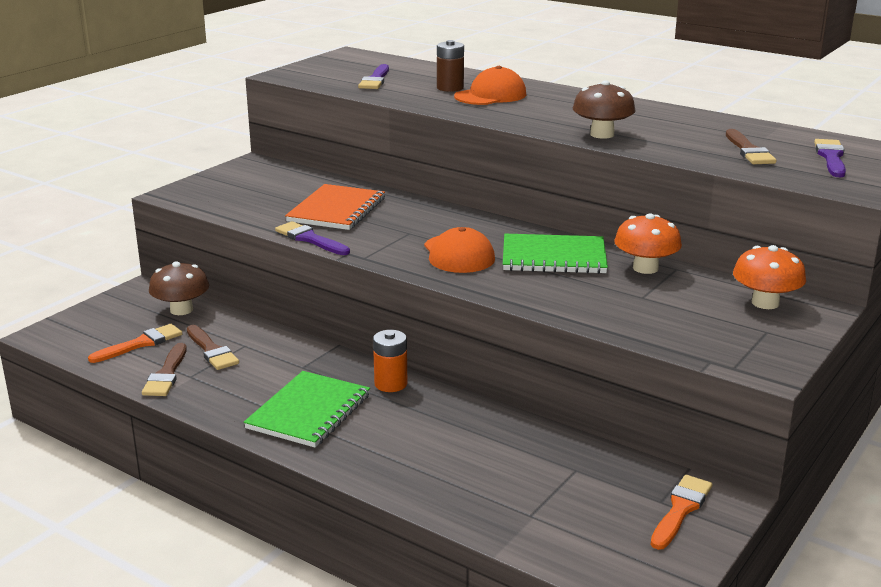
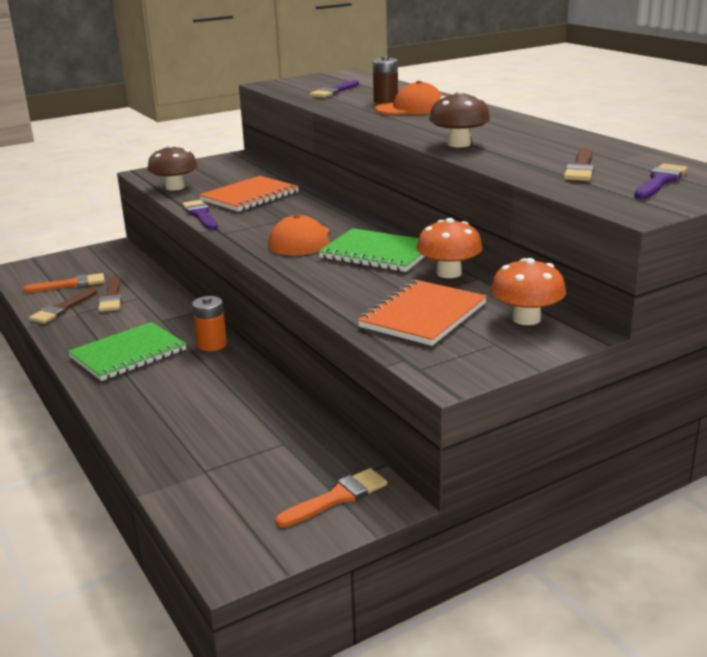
camera: 25 degrees right, 0 degrees up
brown mushroom [149,261,209,315] -> brown mushroom moved to [147,144,198,191]
none -> orange notebook [358,280,487,346]

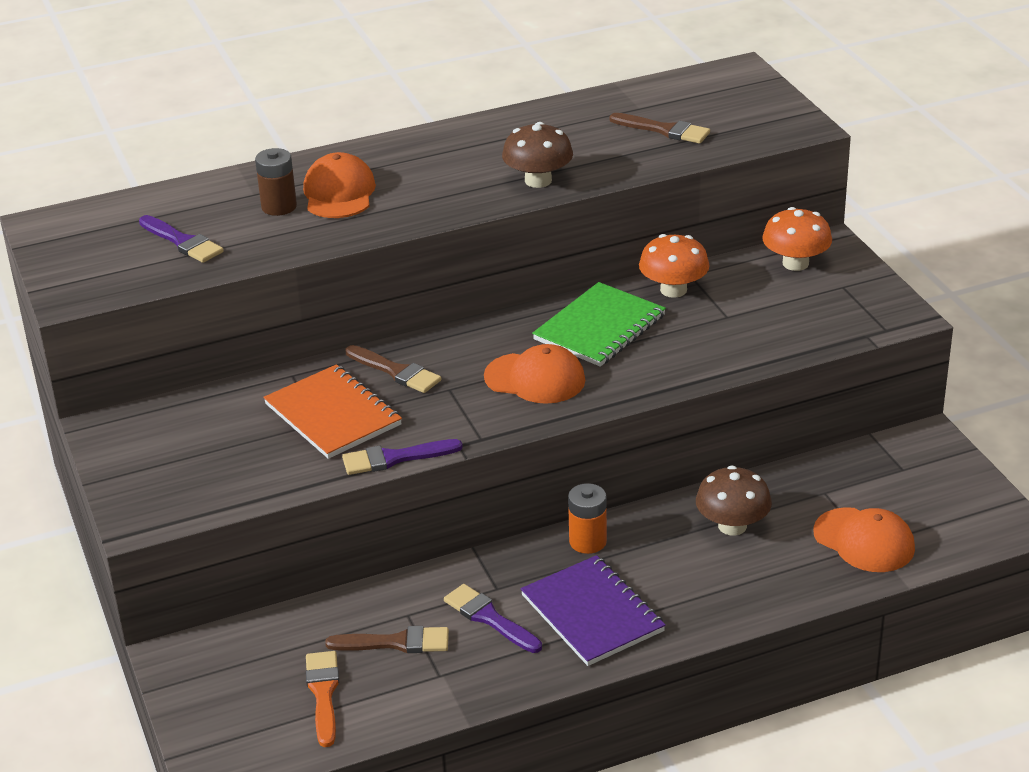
camera: 80 degrees left, 10 degrees up
brown brush [29,287,97,324] -> brown brush moved to [346,345,441,393]
green notebook [68,322,186,381] -> purple notebook [521,555,666,666]
brown mushroom [147,144,198,191] -> brown mushroom moved to [696,466,772,535]
orange brush [275,468,387,527] -> none
orange notebook [358,280,487,346] -> none
purple brush [634,163,688,199] -> purple brush moved to [444,584,542,653]
none -> orange cap [813,507,915,572]

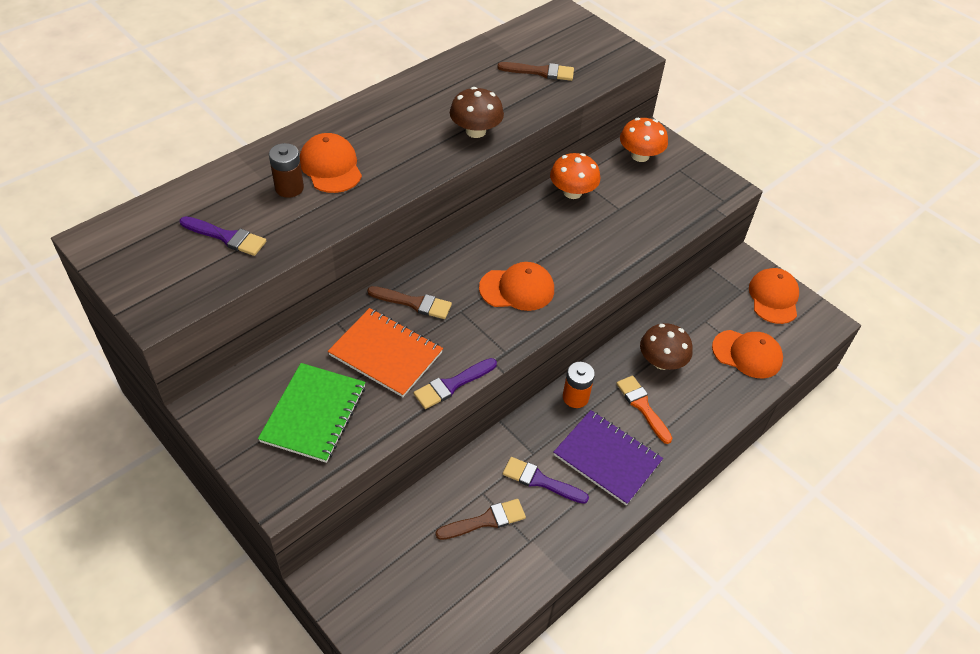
camera: 25 degrees left, 15 degrees up
orange brush [306,651,339,747] -> orange brush moved to [616,376,672,444]
green notebook [532,282,666,367] -> green notebook moved to [258,363,366,463]
none -> orange cap [749,268,799,324]

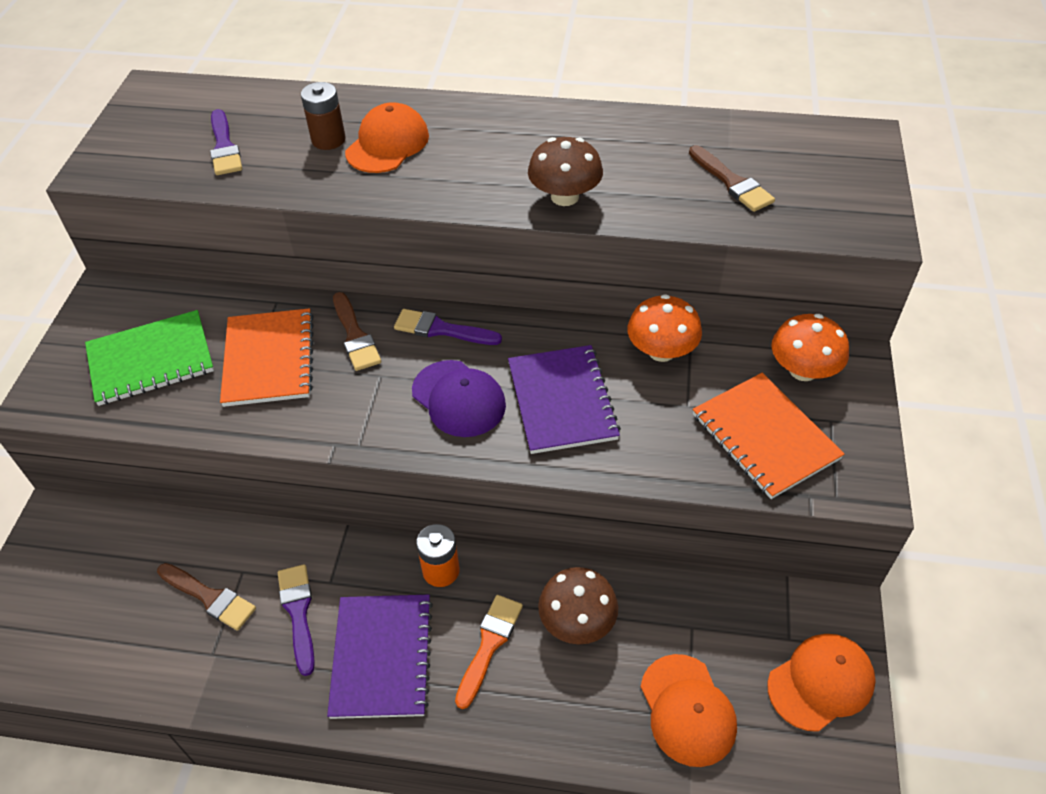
camera: 55 degrees right, 0 degrees up
purple brush [413,358,497,409] -> purple brush moved to [394,309,502,345]
orange cap [479,262,554,311] -> purple cap [412,360,506,437]
none -> purple notebook [508,345,621,454]
none -> orange notebook [693,373,845,499]

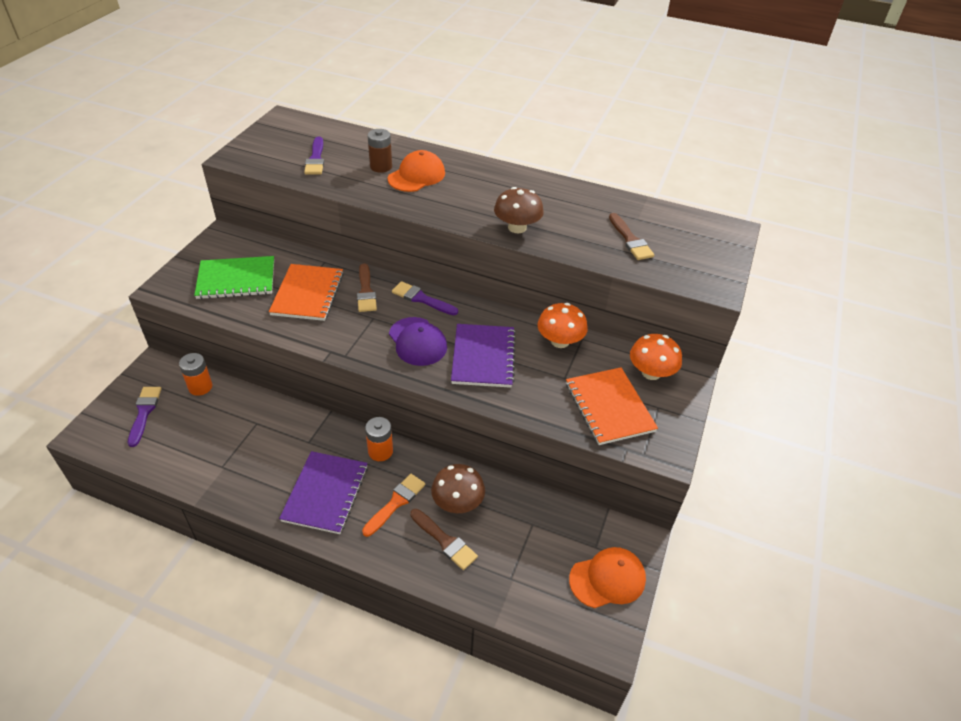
camera: 10 degrees right, 5 degrees down
brown brush [157,563,256,631] -> brown brush moved to [410,509,478,570]
purple brush [278,564,315,676] -> purple brush moved to [128,387,162,447]
orange cap [641,654,737,767] -> none
none -> orange battery [179,353,212,396]

